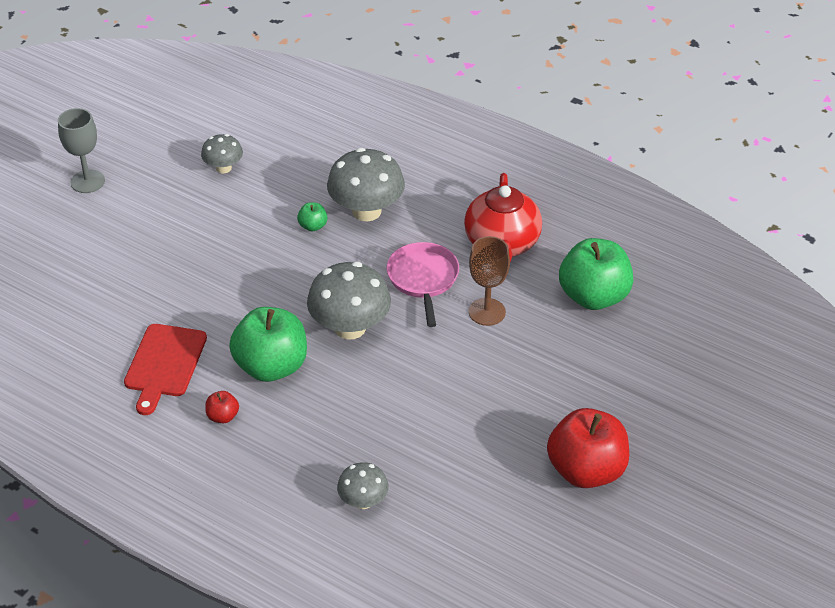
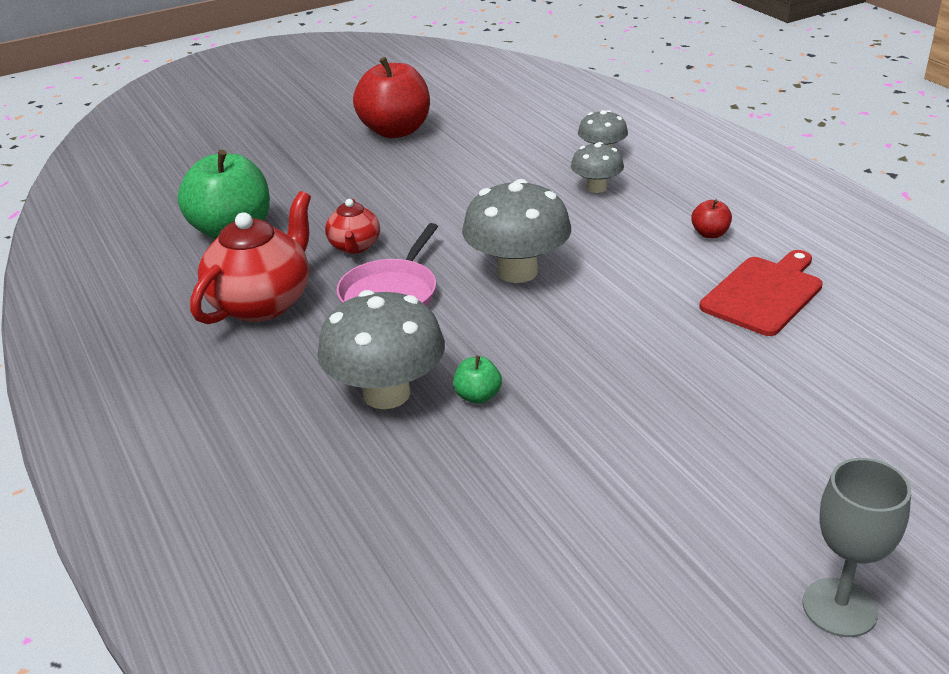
camera: 150 degrees left, 10 degrees down
grey mushroom [201,134,243,173] -> grey mushroom moved to [571,142,624,193]
green apple [229,307,307,382] -> none
brown goblet [469,236,510,326] -> red teapot [325,199,380,254]

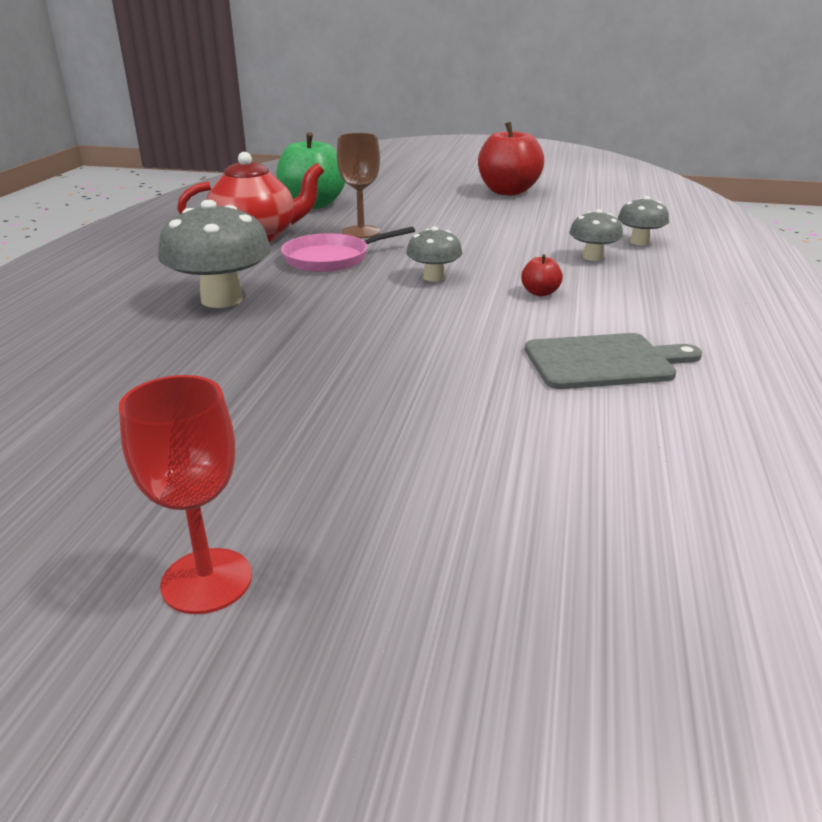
camera: 40 degrees right, 5 degrees down
red teapot [325,199,380,254] -> brown goblet [337,133,380,238]
green apple [453,356,502,404] -> none
grey mushroom [462,179,571,283] -> grey mushroom [406,227,462,282], size x0.56
red apple [691,200,732,238] -> red apple moved to [521,254,563,296]
red cutting board [699,250,823,336] -> grey cutting board [525,333,702,389]
grey goblet [802,458,911,637] -> red goblet [119,375,252,614]

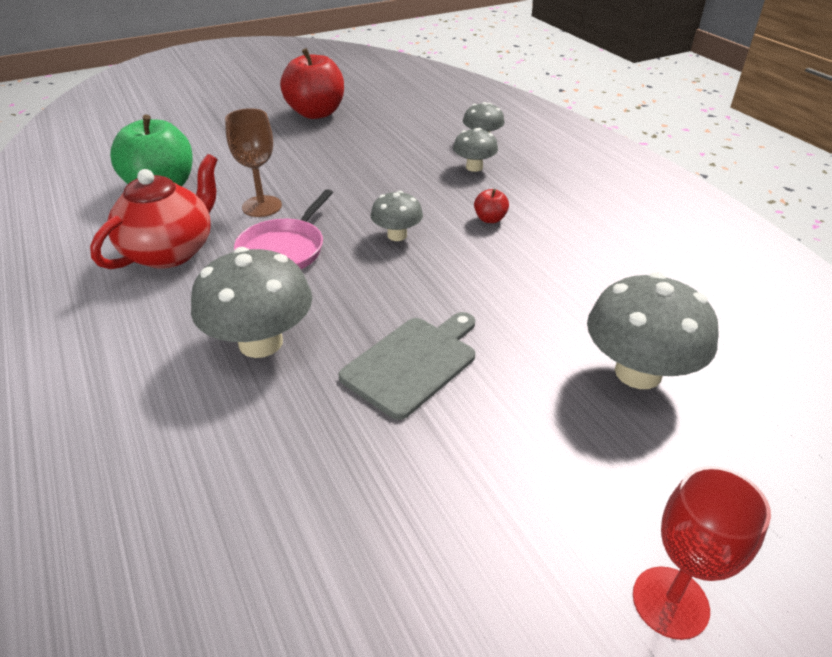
camera: 40 degrees left, 10 degrees up
grey cutting board [525,333,702,389] -> grey cutting board moved to [339,312,475,420]
none -> grey mushroom [587,272,719,389]

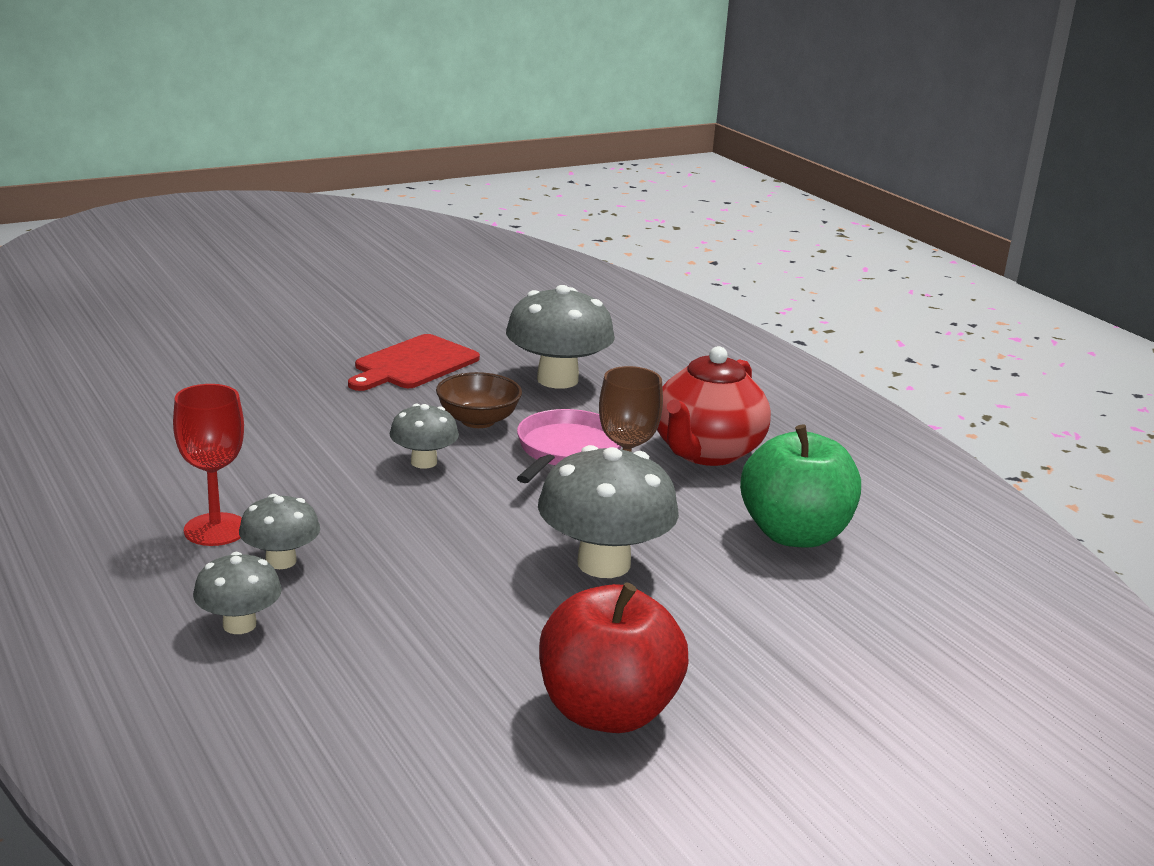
camera: 175 degrees right, 15 degrees down
grey cutting board [339,312,475,420] -> red cutting board [348,334,480,391]
red apple [474,189,509,223] -> none
grey mushroom [587,272,719,389] -> grey mushroom moved to [538,445,679,578]
red goblet [633,466,771,640] -> red goblet moved to [173,384,244,546]
none -> brown bowl [436,372,522,428]

